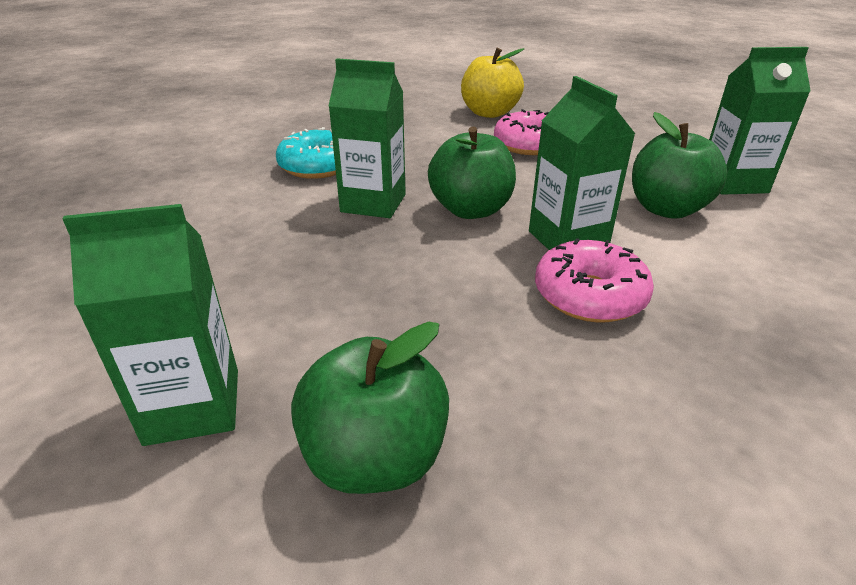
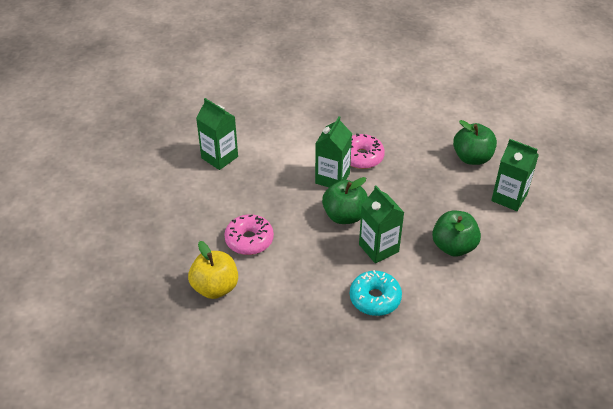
camera: 135 degrees left, 10 degrees up
green apple [632,112,727,219] -> green apple moved to [432,211,481,257]

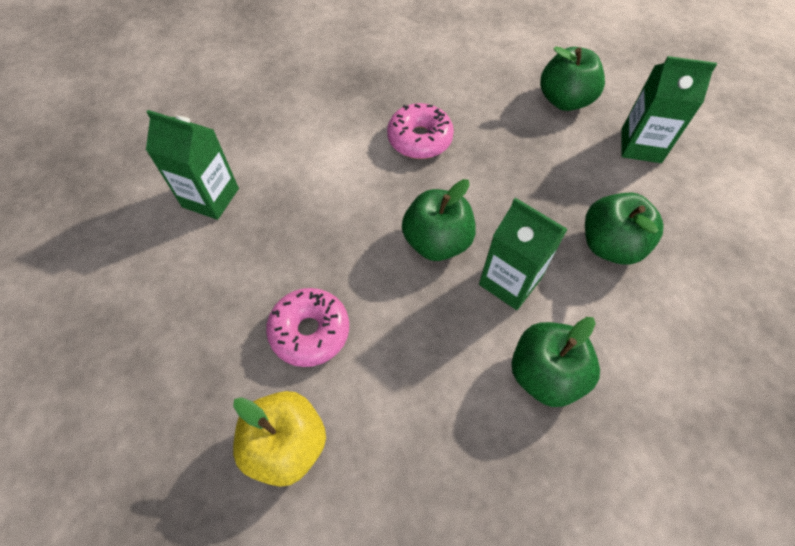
camera: 20 degrees left, 15 degrees up
green carton [315,116,352,187] -> none
turquoise donut [350,270,402,316] -> green apple [511,317,600,407]

